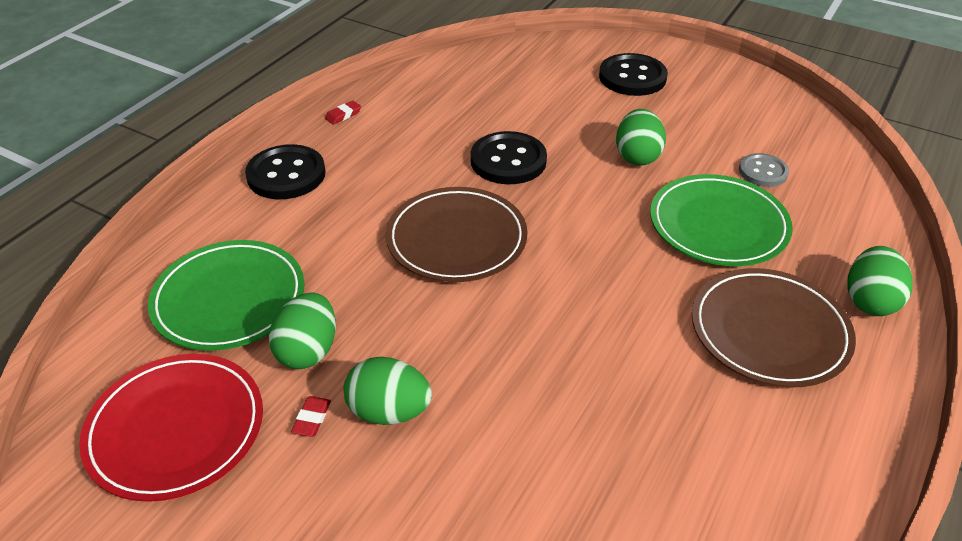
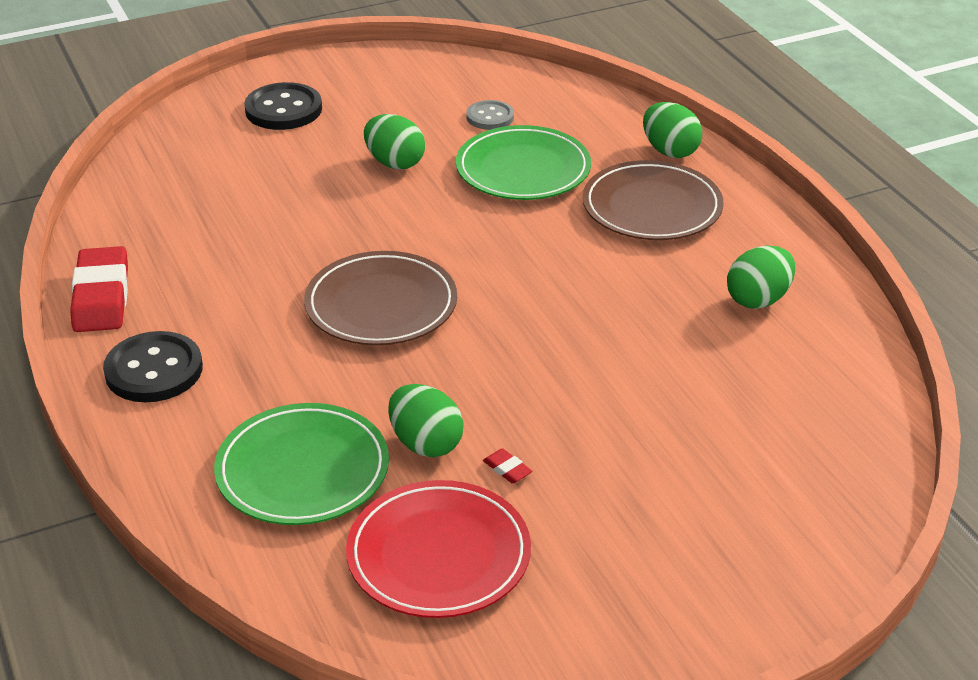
camera: 55 degrees left, 5 degrees down
red eraser [325,101,361,125] -> red eraser [70,246,128,332], size x2.47
green egg [343,357,432,425] -> green egg moved to [727,246,795,309]
black button [471,131,547,184] -> none

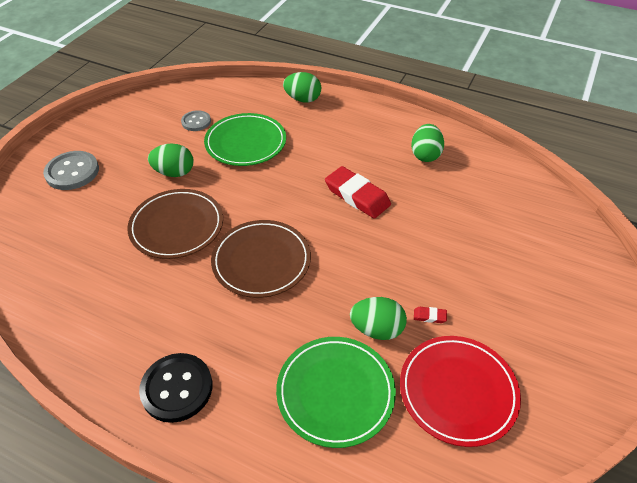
camera: 40 degrees left, 10 degrees up
red eraser [70,246,128,332] -> red eraser moved to [325,166,391,219]
black button [244,82,322,130] -> grey button [43,151,99,190]
brown plate [582,160,723,240] -> brown plate moved to [127,189,223,259]

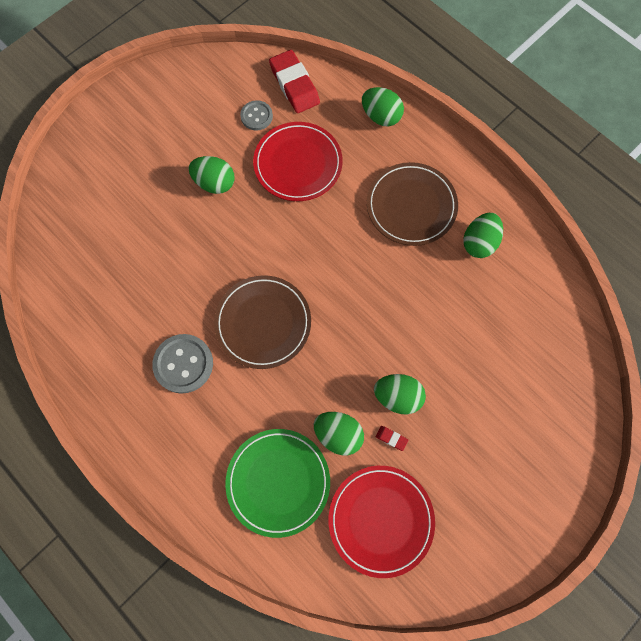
camera: 20 degrees right, 25 degrees up
grey button [43,151,99,190] -> grey button moved to [152,334,213,394]
brown plate [127,189,223,259] -> brown plate moved to [367,162,458,246]
black button [139,353,212,423] -> none
green plate [204,113,286,166] -> red plate [253,122,343,201]
red eraser [325,166,391,219] -> red eraser moved to [269,50,320,113]
none -> green egg [374,374,426,414]

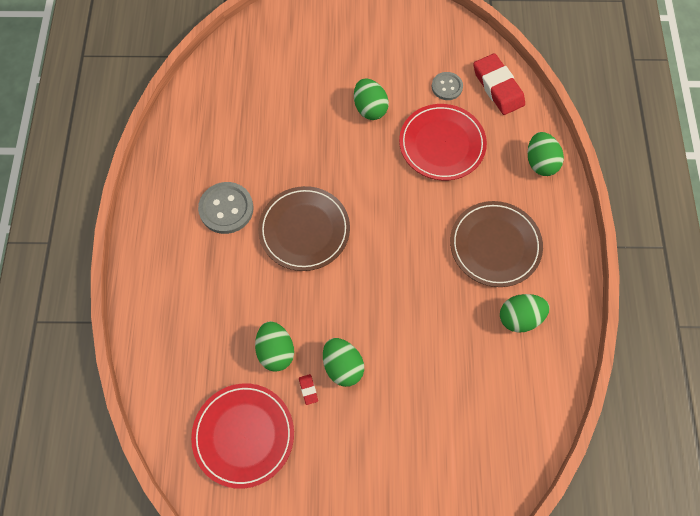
camera: 45 degrees right, 5 degrees down
green plate [225,429,330,538] -> none
red eraser [269,50,320,113] -> red eraser turned 45 degrees counterclockwise [473,53,525,115]

